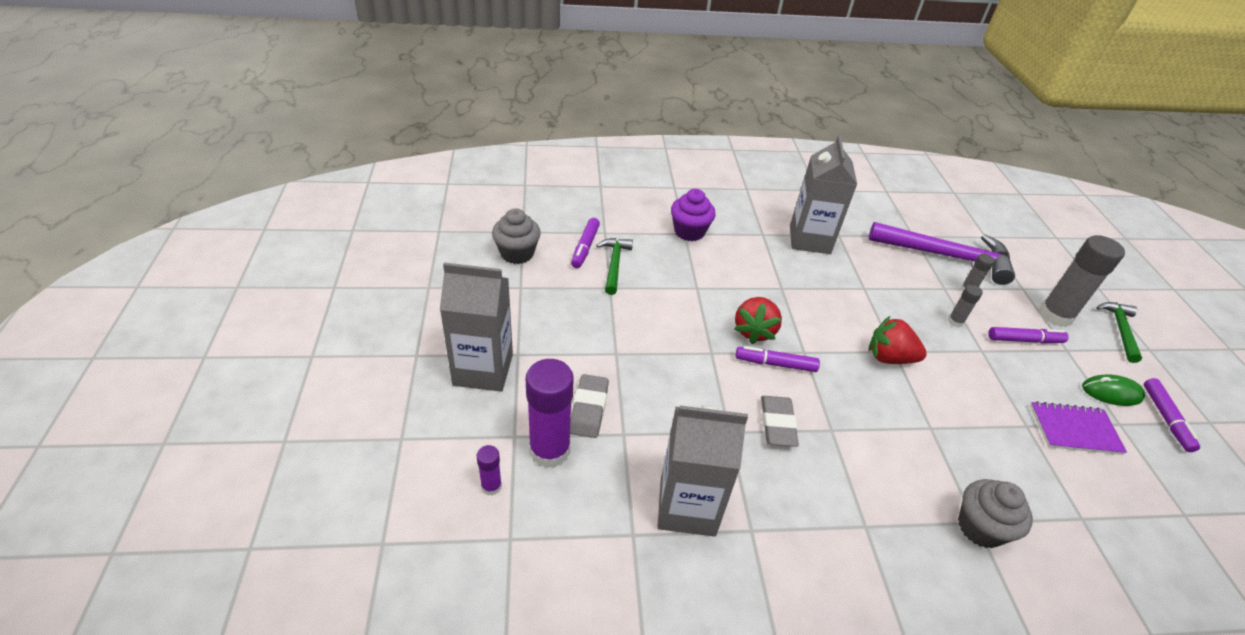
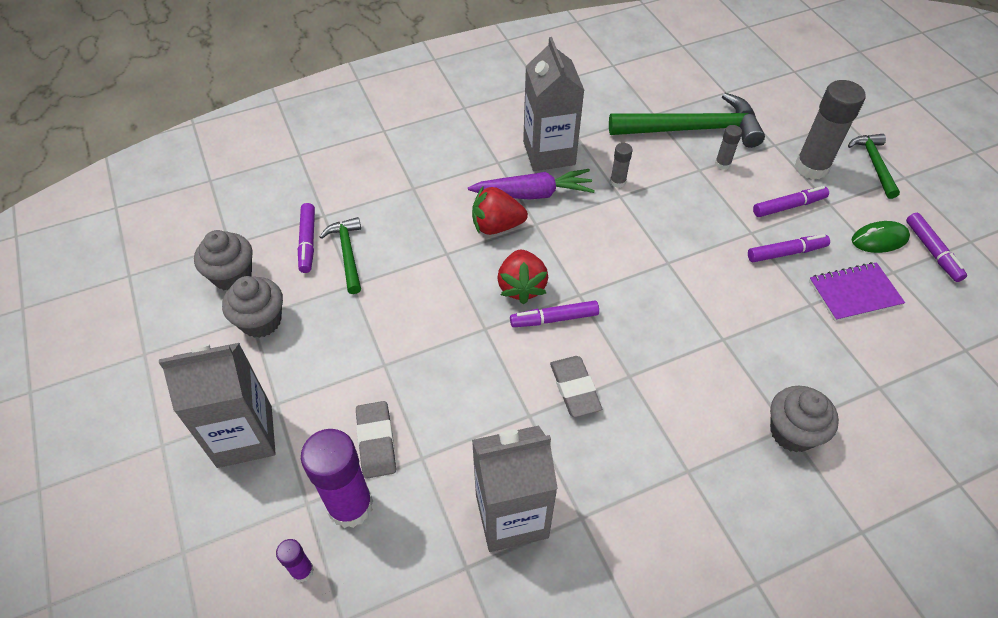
camera: 15 degrees left, 10 degrees up
purple cupcake [671,189,716,241] -> none
purple hammer [869,222,1015,285] -> green hammer [609,93,765,148]
red strawberry [869,316,927,364] -> red strawberry moved to [472,185,528,235]
grey glue stick [948,285,983,327] -> grey glue stick moved to [610,143,633,188]
none -> grey cupcake [222,276,283,338]
none -> purple carrot [468,169,595,200]
none -> purple marker [748,234,830,262]

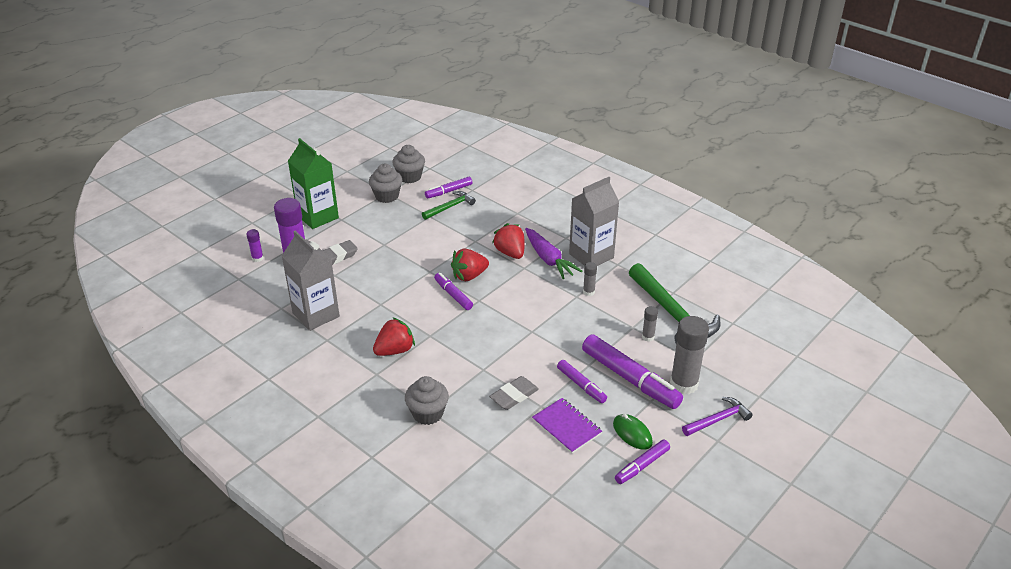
camera: 65 degrees right, 15 degrees down
grey carton [159,343,276,468] -> green carton [288,138,339,229]
grey eraser [550,356,602,417] -> grey eraser moved to [489,376,539,410]
purple marker [753,186,829,217] -> purple marker [582,335,683,409], size x1.83
green hammer [848,134,900,199] -> purple hammer [682,397,753,436]
none -> red strawberry [373,317,415,356]

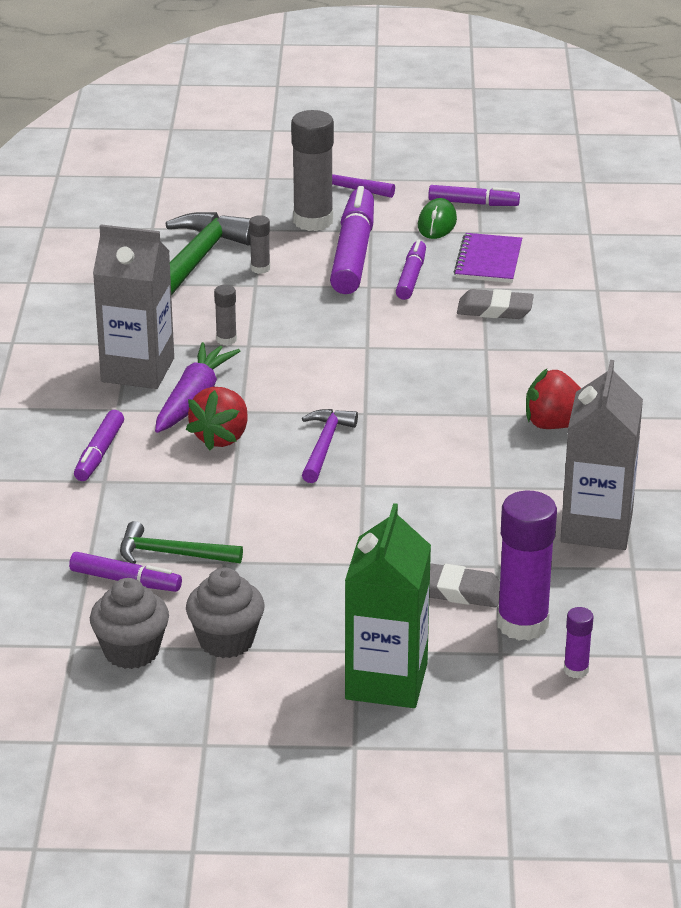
camera: 130 degrees left, 5 degrees down
grey cupcake [405,376,449,425] -> none
purple marker [434,273,473,310] -> purple marker moved to [74,410,124,481]
red strawberry [451,248,489,281] -> purple hammer [302,409,358,483]

